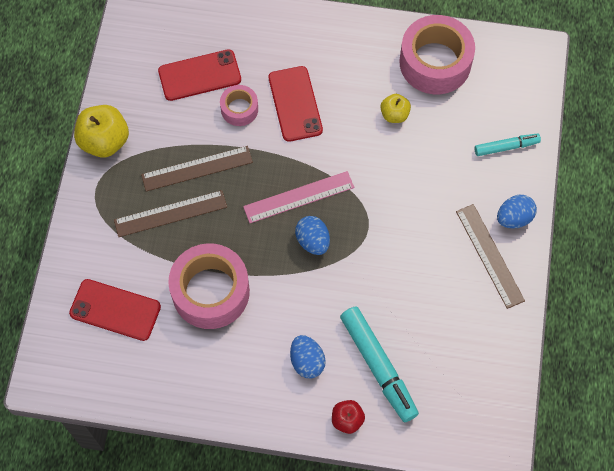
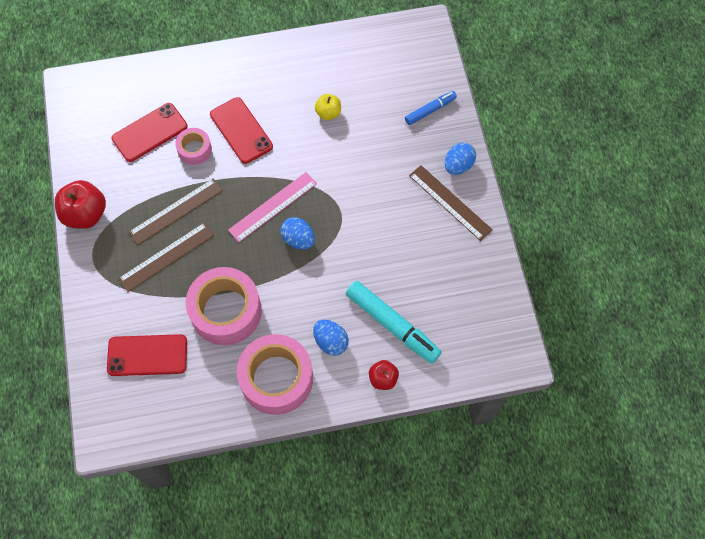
camera: 20 degrees left, 0 degrees up
yellow apple [74,105,129,158] -> red apple [55,180,106,229]
pink tape [400,15,475,94] -> pink tape moved to [237,334,313,415]
turquoise marker [475,134,541,156] -> blue marker [405,91,457,125]

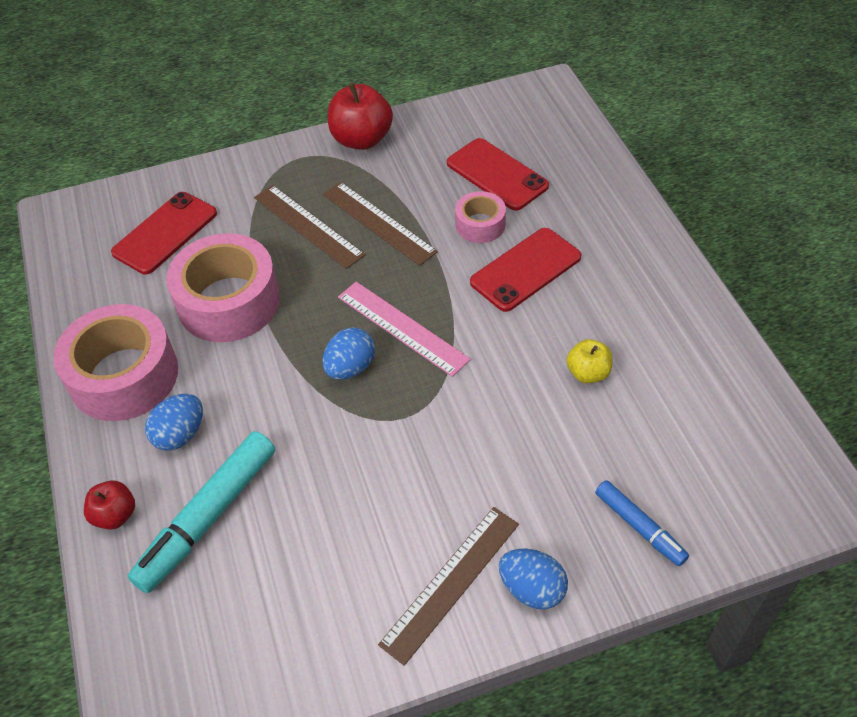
camera: 85 degrees right, 15 degrees down
red phone [107,334,187,376] -> red phone turned 45 degrees clockwise [111,192,217,274]

